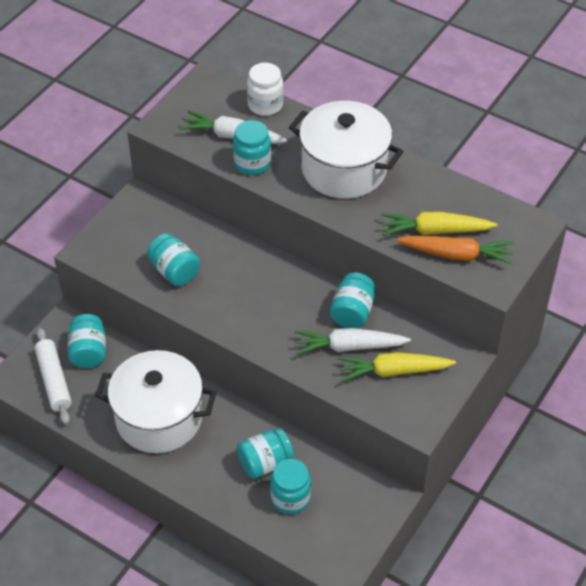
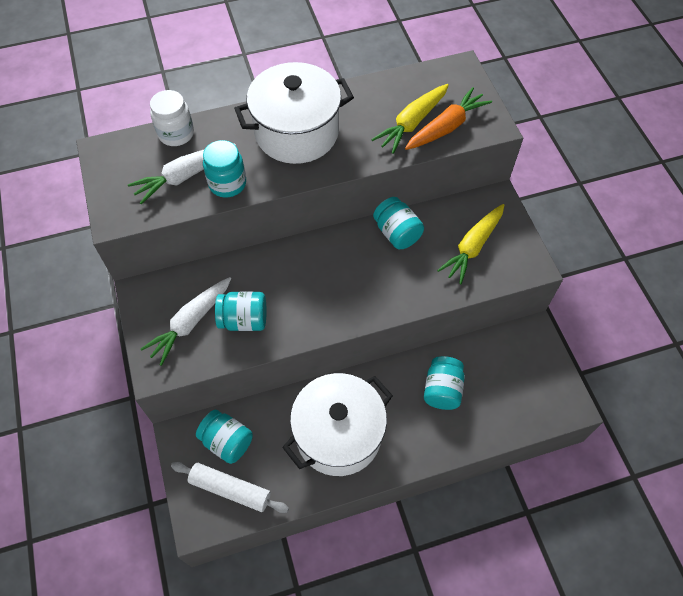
camera: 50 degrees left, 10 degrees up
turquoise jar [270,459,311,514] -> none
white carrot [295,328,411,355] -> white carrot moved to [141,277,231,366]

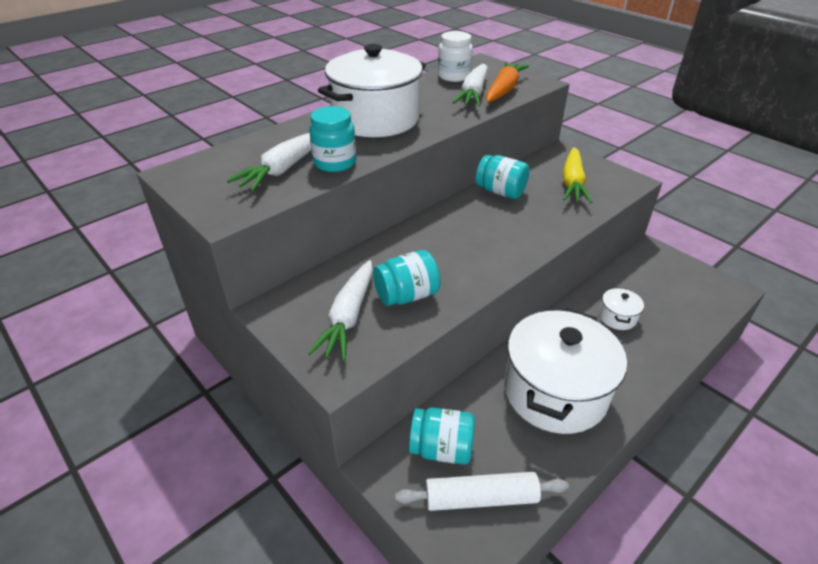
camera: 25 degrees left, 20 degrees down
white jar [150,90,194,146] -> white jar moved to [438,31,473,82]
yellow carrot [371,84,449,154] -> white carrot [452,64,488,106]
turquoise jar [424,356,465,410] -> white pot [599,287,644,330]

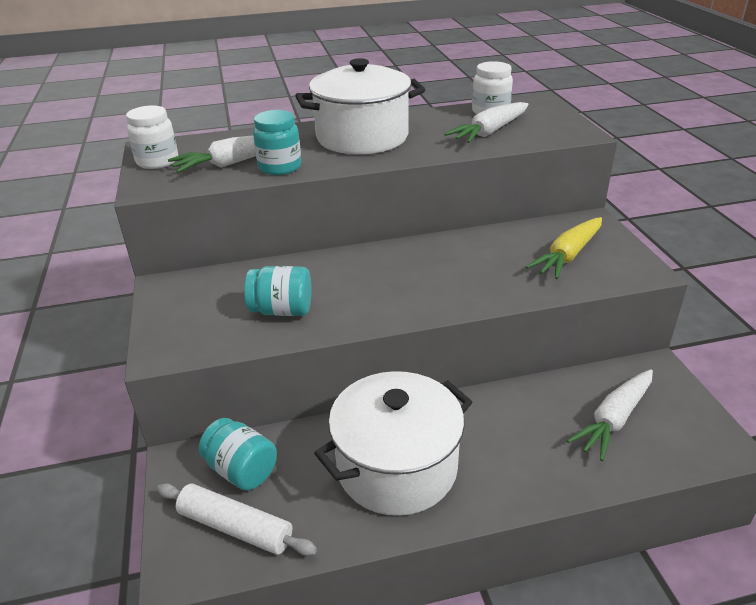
camera: 30 degrees right, 5 degrees down
white carrot [308,260,373,361] -> white carrot moved to [567,369,653,461]
turquoise jar [476,154,530,199] -> none
orange carrot [486,62,529,102] -> none
white pot [599,287,644,330] -> none
none -> white jar [126,106,178,169]

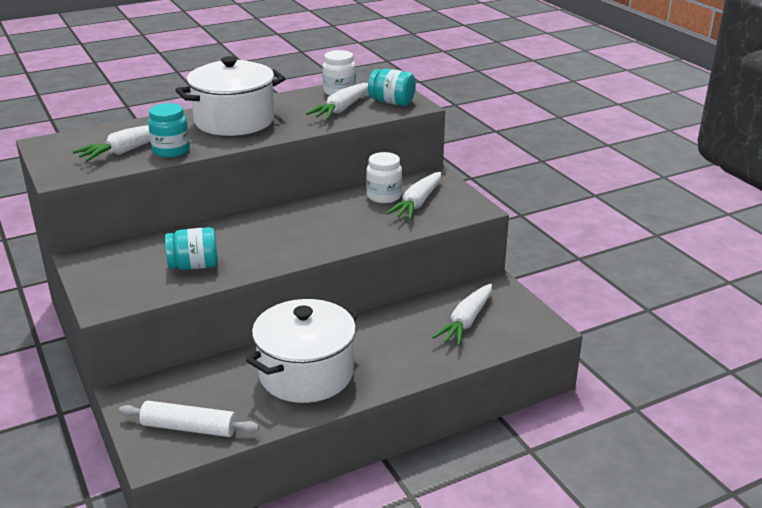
camera: 15 degrees left, 5 degrees down
white jar [126,106,178,169] -> white jar moved to [366,152,402,203]
turquoise jar [199,418,277,491] -> turquoise jar moved to [368,69,416,106]
yellow carrot [526,217,602,279] -> white carrot [386,172,441,220]

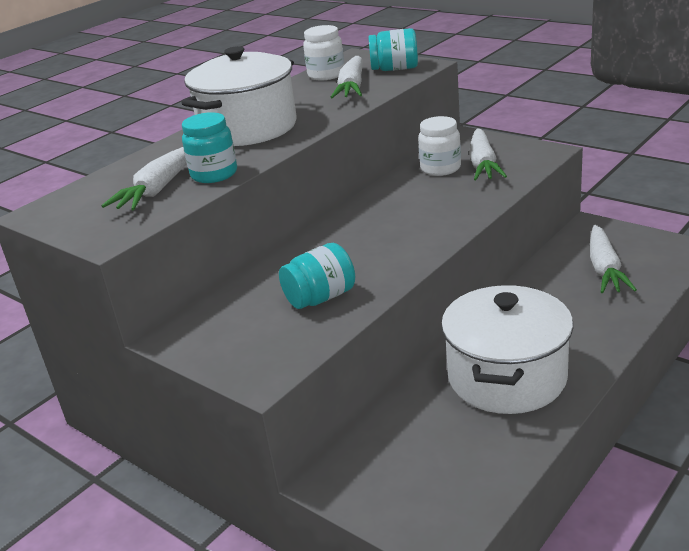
camera: 20 degrees left, 0 degrees up
white rolling pin [119,401,259,437] -> none

